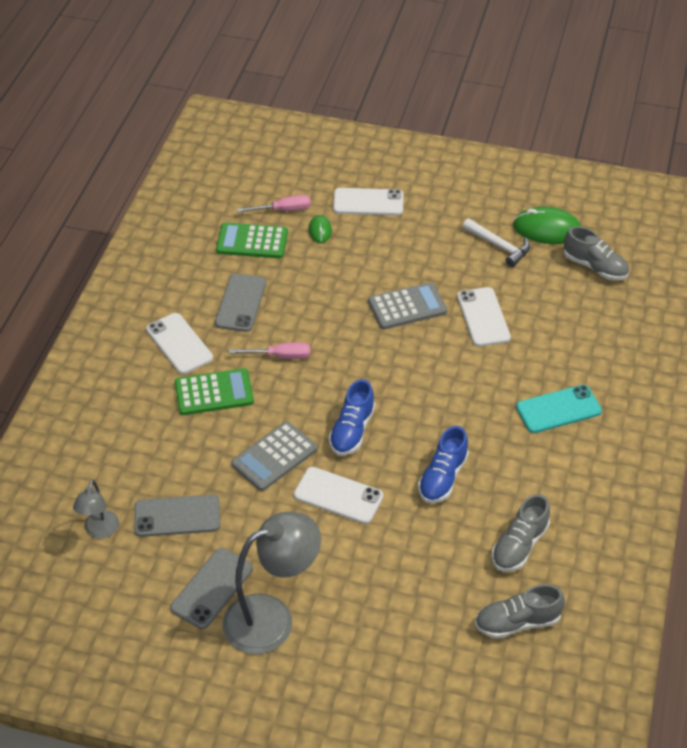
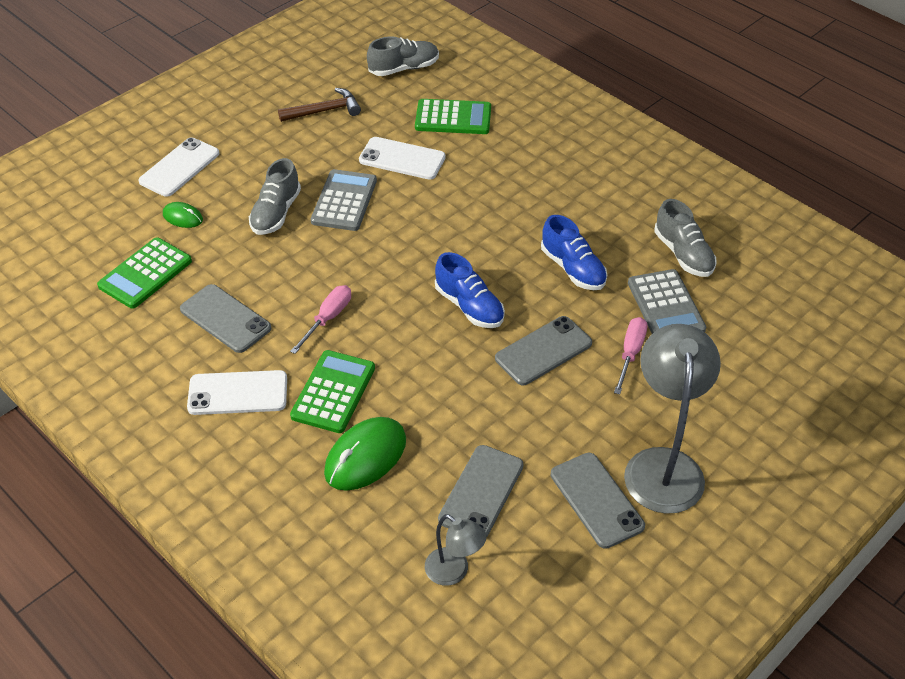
camera: 60 degrees left, 0 degrees up
grey calculator [231,421,317,491] -> grey calculator moved to [628,269,706,334]
pink screwdriver [237,195,311,212] -> pink screwdriver moved to [614,317,648,394]
white phone [294,467,383,524] -> grey phone [495,316,592,385]
white hammer [463,219,530,267] -> brown hammer [278,88,361,122]
grey shoe [475,584,565,639] -> grey shoe moved to [249,158,301,235]
green mouse [513,206,581,244] -> green mouse moved to [324,417,406,491]
turquoise phone [516,385,602,433] -> none
none -> green calculator [415,99,491,134]

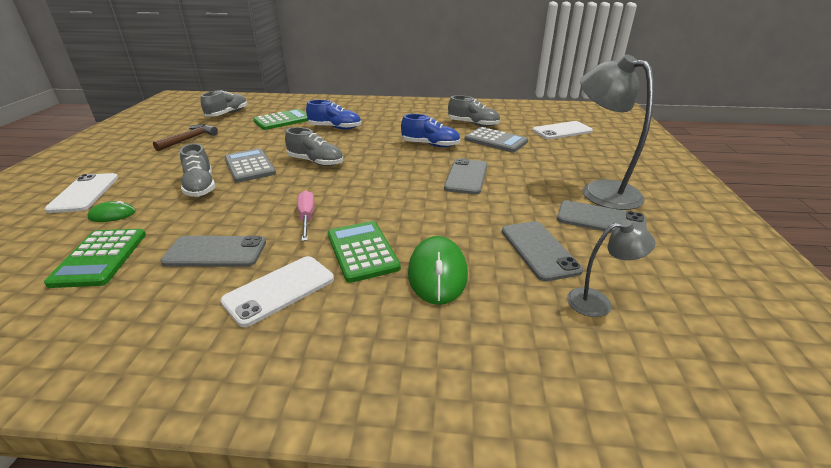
camera: 40 degrees left, 15 degrees down
white phone [359,137,446,179] -> white phone moved to [532,121,593,139]
blue shoe [435,252,505,328] -> blue shoe moved to [306,100,361,130]
pink screwdriver [614,317,648,394] -> none
none -> grey shoe [285,127,343,166]

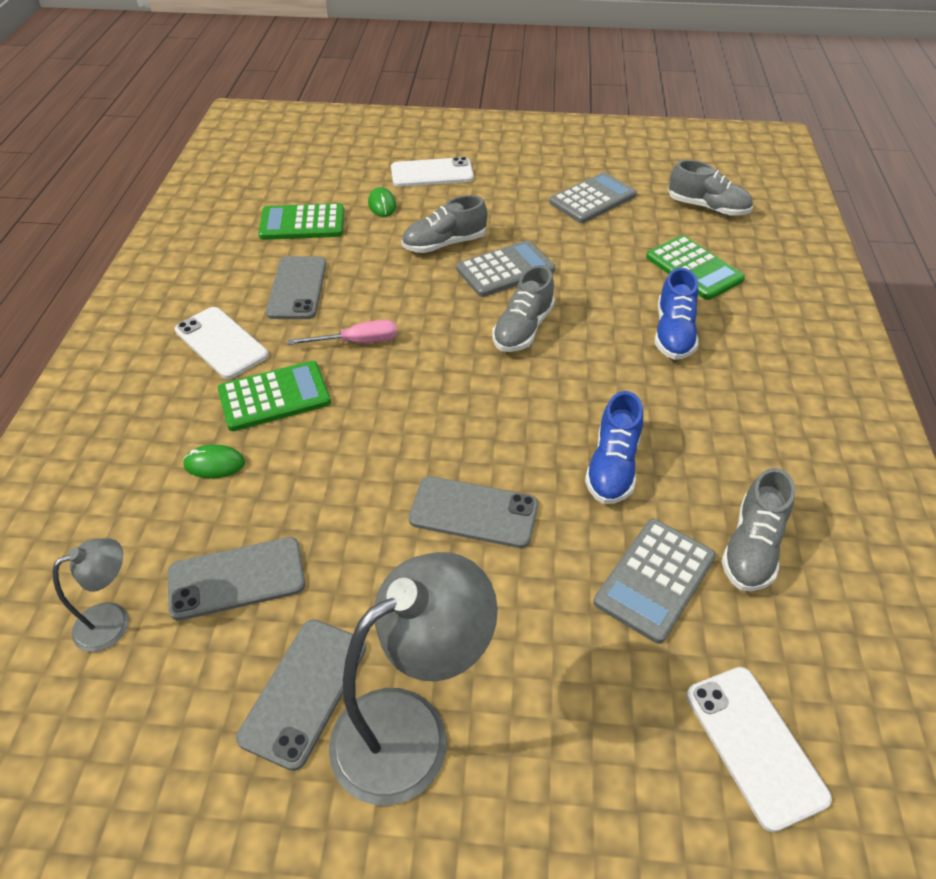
camera: 90 degrees right, 15 degrees up
brown hammer [153,124,218,151] -> grey calculator [549,172,637,223]
green mouse [408,236,468,305] -> green mouse [183,444,245,479], size x0.54
grey lamp [567,220,655,317] -> grey lamp turned 120 degrees counterclockwise [53,538,129,652]

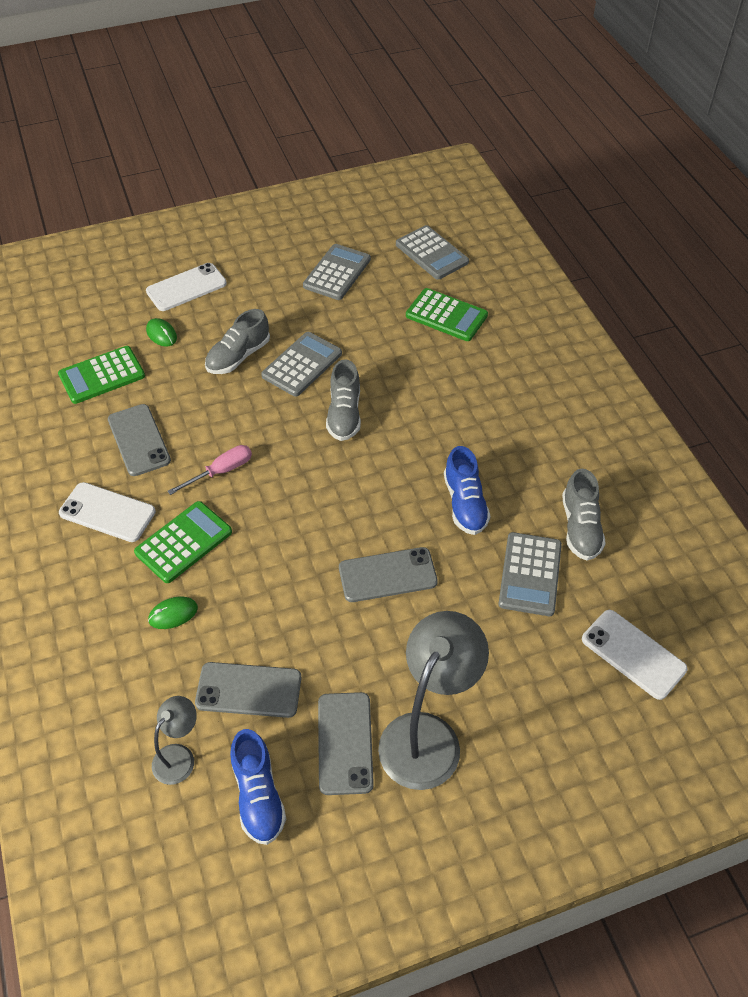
camera: 25 degrees left, 5 degrees up
grey phone [168,537,305,621] -> grey phone turned 45 degrees clockwise [195,662,302,718]
blue shoe [655,268,698,360] -> blue shoe moved to [230,729,286,845]
grey shoe [668,160,753,216] -> grey calculator [396,225,469,280]

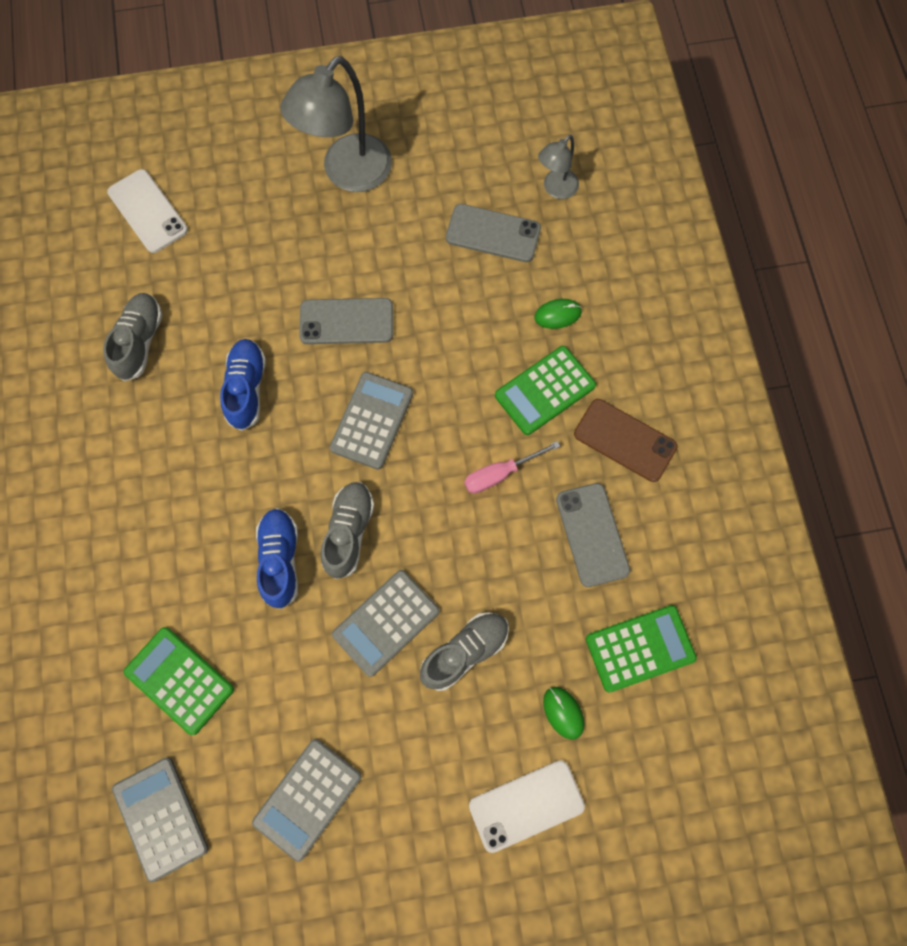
camera: 170 degrees left, 20 degrees up
white phone [59,482,156,542] -> brown phone [574,399,678,482]
blue shoe [230,729,286,845] -> blue shoe moved to [256,508,298,609]
grey phone [318,692,374,795] -> none
grey calculator [498,532,562,616] -> grey calculator moved to [330,372,413,469]

